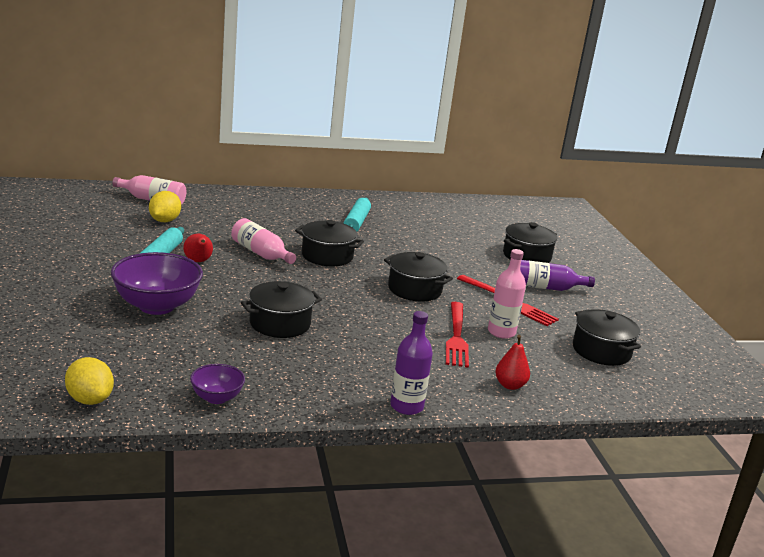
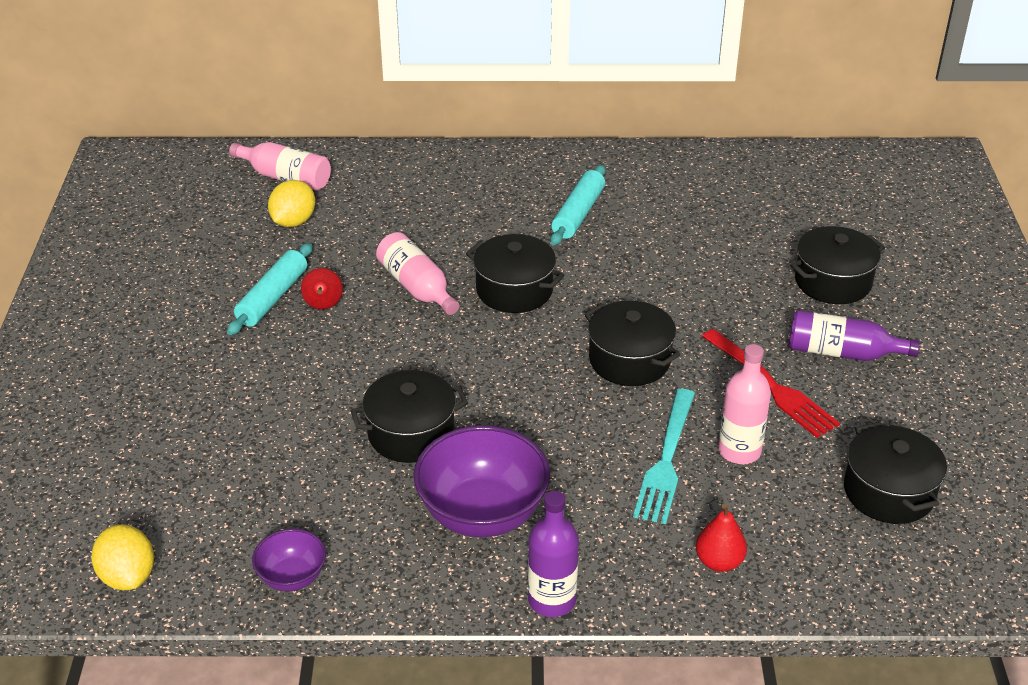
camera: 15 degrees right, 15 degrees up
purple bowl [111,252,203,315] -> purple bowl moved to [414,425,550,537]
red fork [446,302,469,368] -> turquoise fork [633,389,695,524]

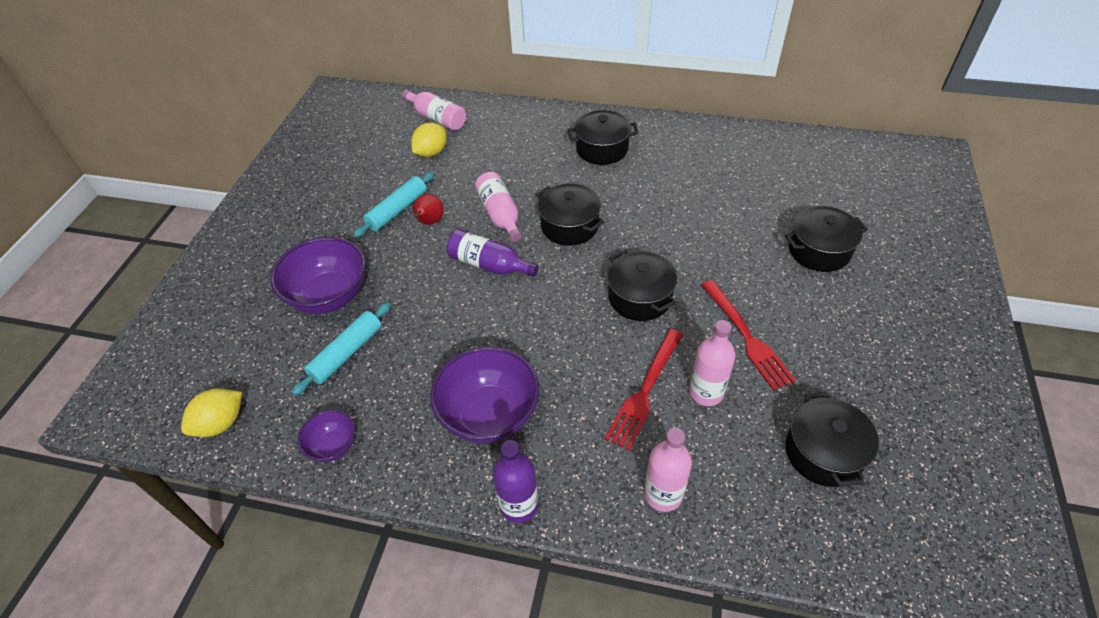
camera: 15 degrees right, 10 degrees up
yellow lemon [91,524,154,590] -> yellow lemon turned 60 degrees clockwise [181,389,242,437]
black pot [350,370,468,463] -> black pot moved to [567,110,639,165]
turquoise rolling pin [550,165,606,246] -> turquoise rolling pin moved to [292,302,391,396]
turquoise fork [633,389,695,524] -> red fork [605,329,683,450]
red pear [696,503,747,572] -> pink bottle [644,428,692,512]
purple bottle [789,310,920,361] -> purple bottle moved to [447,229,538,277]
none -> purple bowl [271,237,366,314]

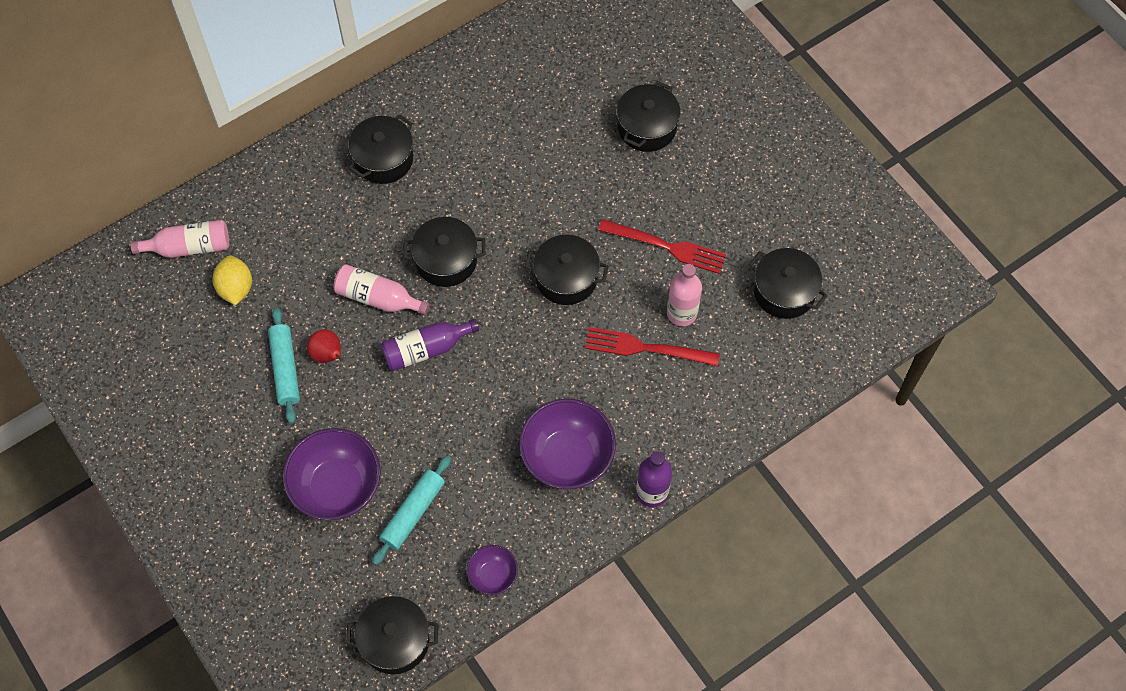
camera: 50 degrees left, 15 degrees up
yellow lemon [181,389,242,437] -> black pot [346,596,438,674]
turquoise rolling pin [292,302,391,396] -> turquoise rolling pin turned 45 degrees clockwise [372,455,451,565]
red fork [605,329,683,450] -> red fork turned 120 degrees clockwise [585,327,720,366]
pink bottle [644,428,692,512] -> none

